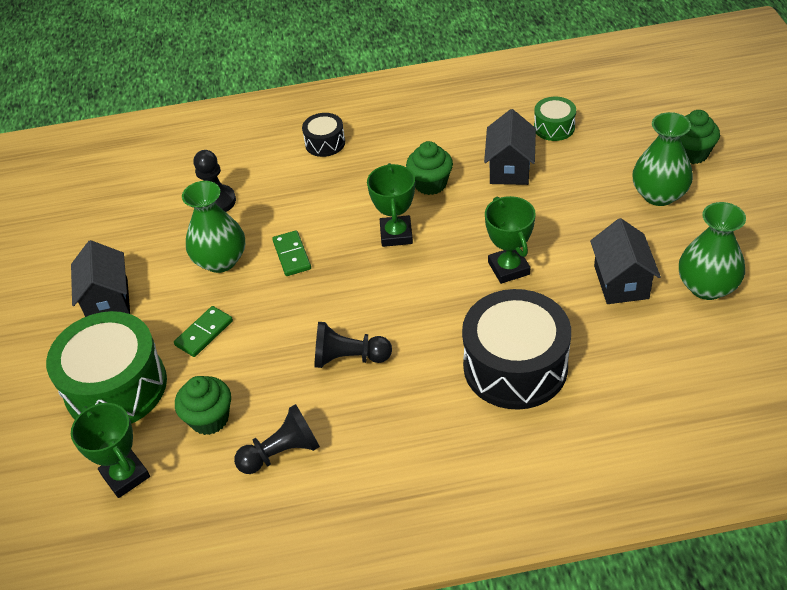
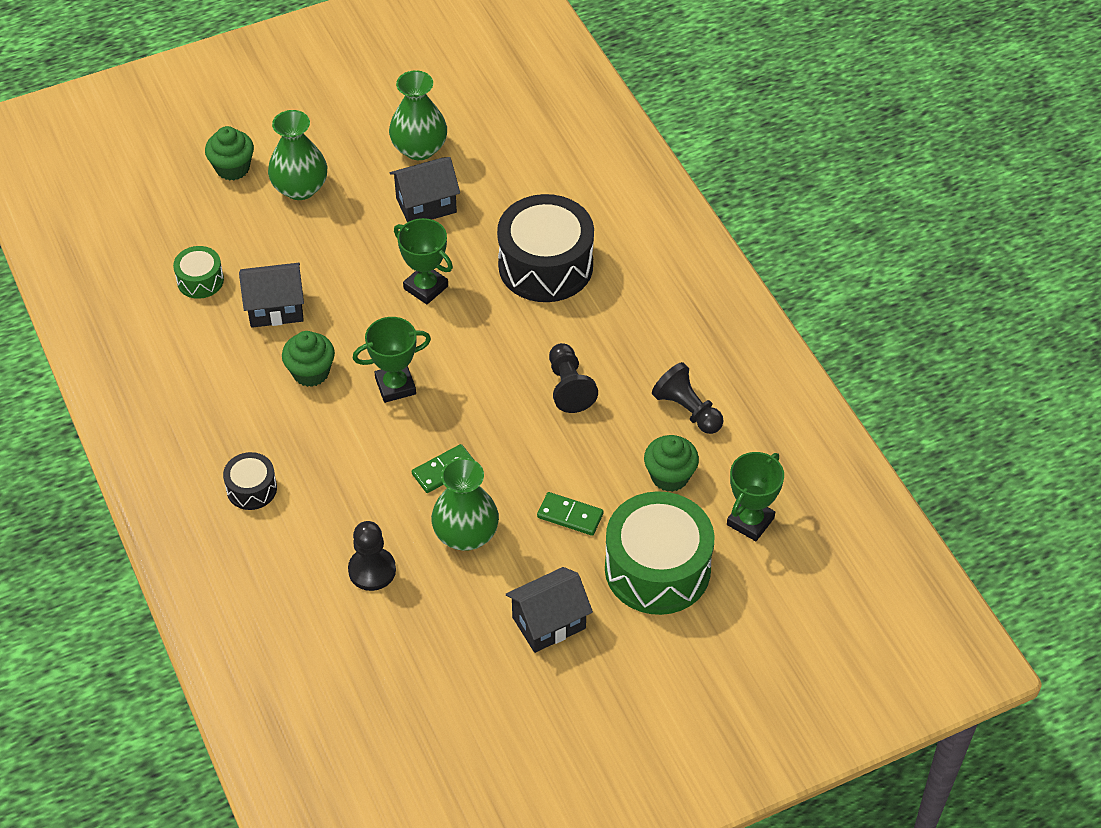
camera: 110 degrees left, 5 degrees up
green trophy [485,196,536,284] -> green trophy turned 75 degrees clockwise [394,218,453,304]

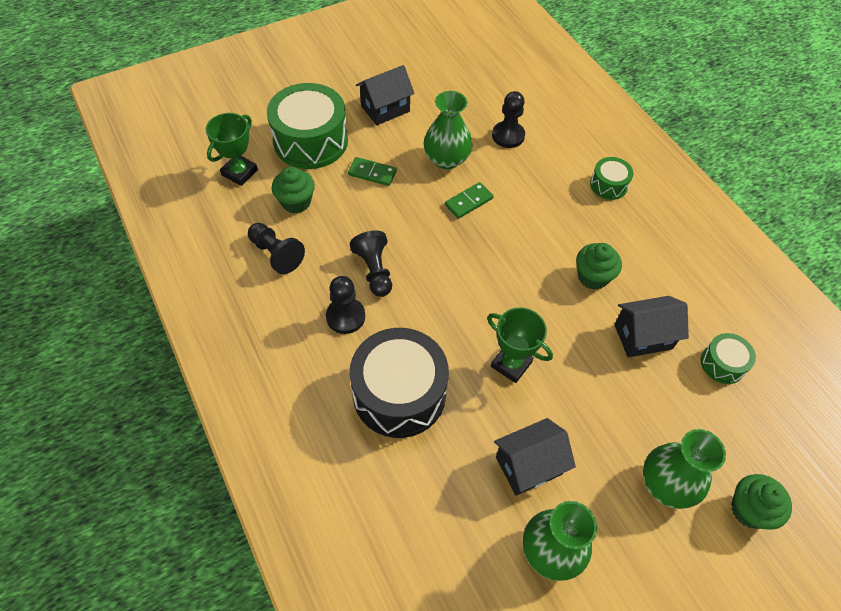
camera: 175 degrees right, 5 degrees up
black drum [223,452,277,510] -> green drum [590,157,633,200]
green trophy [353,317,431,403] -> none
none -> black pawn [326,276,365,334]

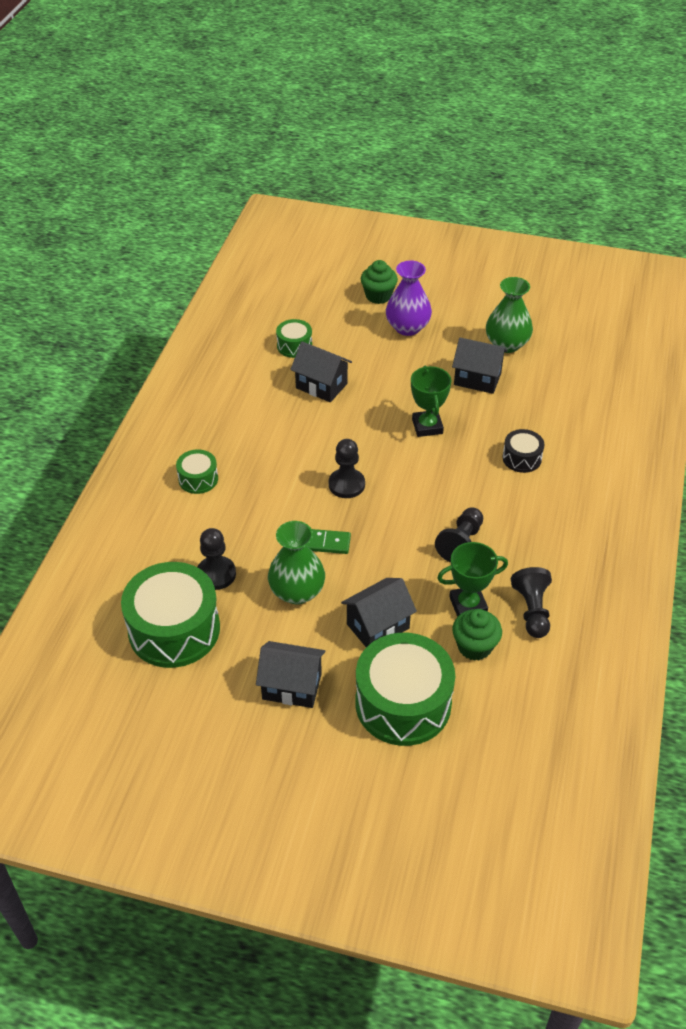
camera: 135 degrees left, 10 degrees down
green trophy [206,113,258,186] -> green trophy moved to [437,542,508,617]
black pawn [326,276,365,334] -> black pawn moved to [329,439,365,498]
green domino [348,157,397,186] -> black house [341,578,417,647]
black drum [350,328,449,438] -> black drum [502,429,544,473], size x0.49
green cupcake [576,243,622,290] -> none
green vase [643,429,726,509] -> purple vase [386,260,432,336]
none -> green drum [121,562,220,668]

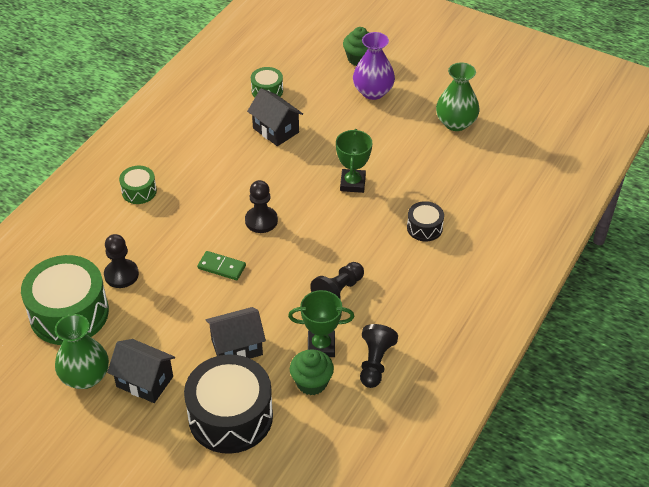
camera: 15 degrees right, 0 degrees up
green vase [268,521,325,604] -> green vase moved to [55,314,109,389]
green drum [355,633,455,746] -> black drum [184,354,273,454]
black house [452,338,507,394] -> none

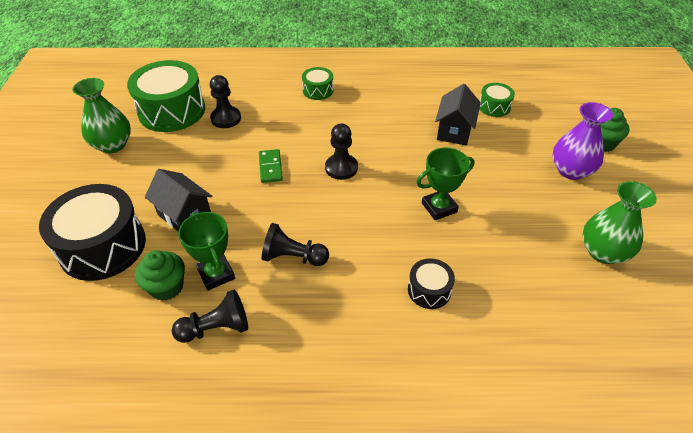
camera: 60 degrees right, 0 degrees up
black house [107,339,175,403] -> none

